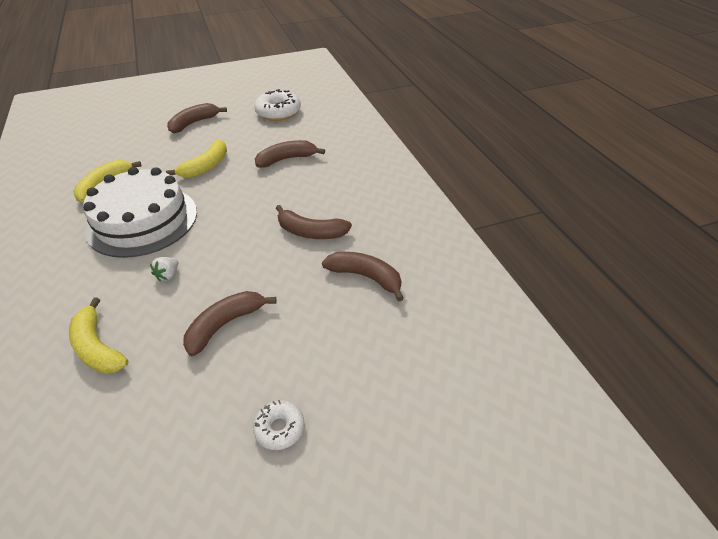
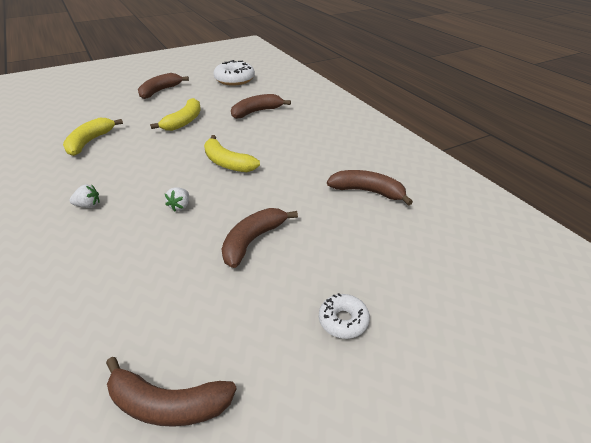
camera: 10 degrees left, 5 degrees down
yellow banana [69,297,129,374] -> yellow banana moved to [204,135,260,172]
white cake [83,167,197,258] -> none
brown banana [276,205,352,239] -> brown banana moved to [106,357,237,427]
none -> white strawberry [69,185,100,208]

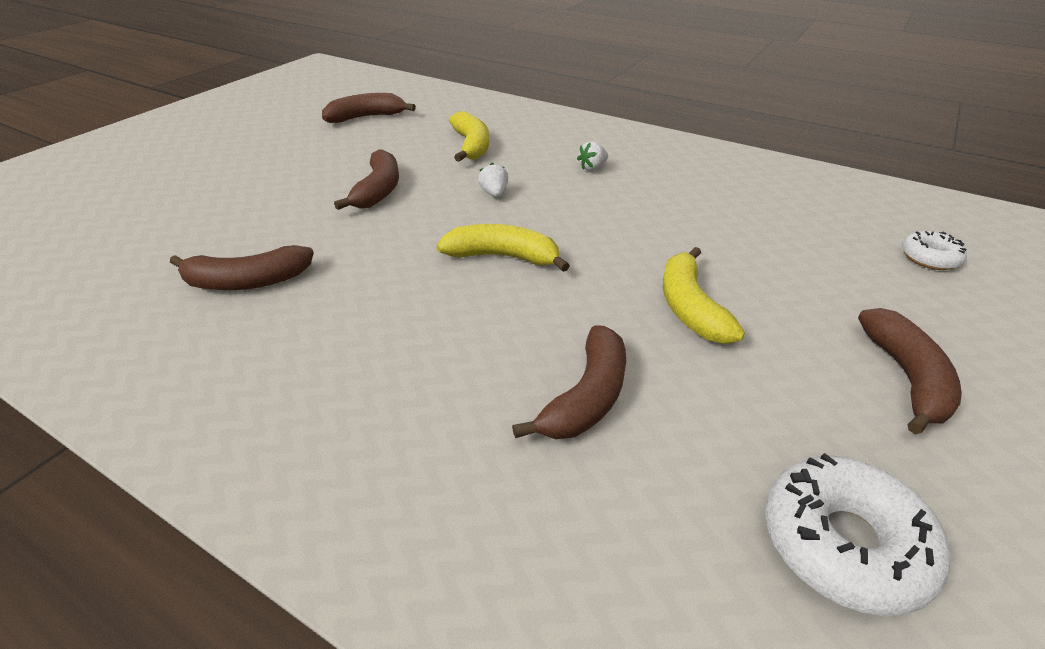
camera: 150 degrees right, 0 degrees up
yellow banana [63,118,123,156] -> yellow banana moved to [449,111,489,162]
white donut [319,293,370,339] -> white donut moved to [902,231,967,270]

